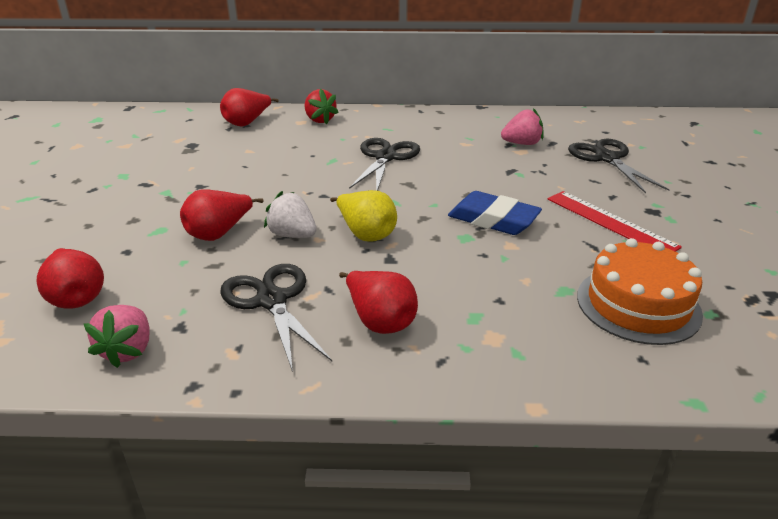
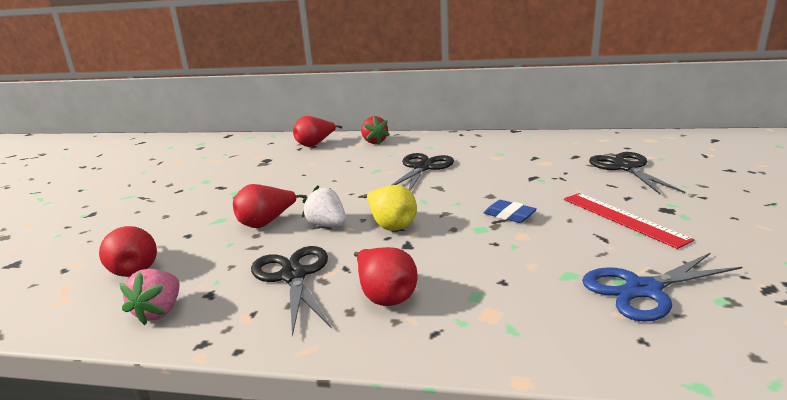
camera: 10 degrees right, 10 degrees down
blue eraser [448,191,542,235] -> blue eraser [484,200,537,223], size x0.62
pink strawberry [501,108,544,145] -> none
orange cake [577,238,703,345] -> blue scissors [582,252,742,322]

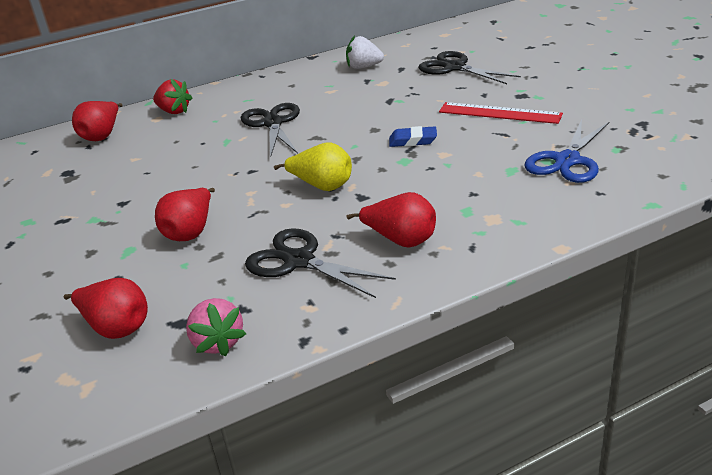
camera: 35 degrees left, 10 degrees up
white strawberry [302,185,346,227] -> white strawberry moved to [346,35,384,69]

